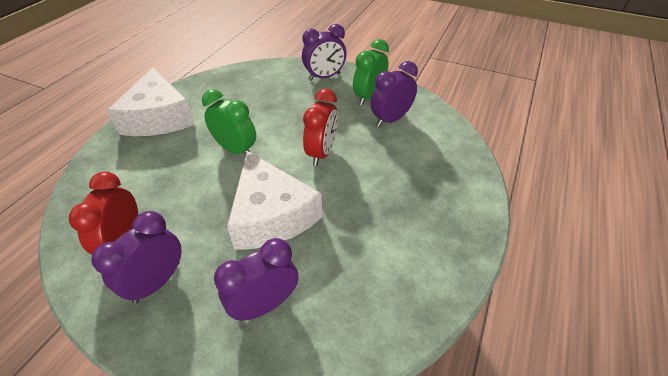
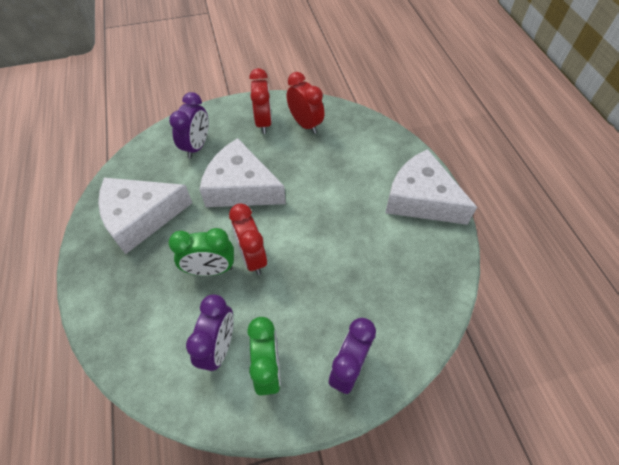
camera: 140 degrees right, 10 degrees up
purple clock [91,211,182,304] -> red clock [249,68,272,134]
green clock [202,89,256,154] -> green clock moved to [168,228,234,276]
none -> white cheese [98,178,192,254]

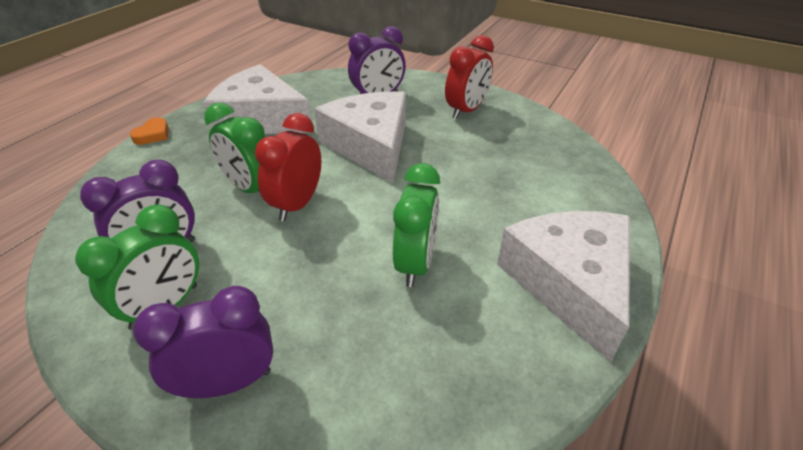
camera: 45 degrees right, 15 degrees down
red clock [287,72,324,134] -> none
none -> orange heart [130,117,169,145]
none -> green clock [393,163,440,287]

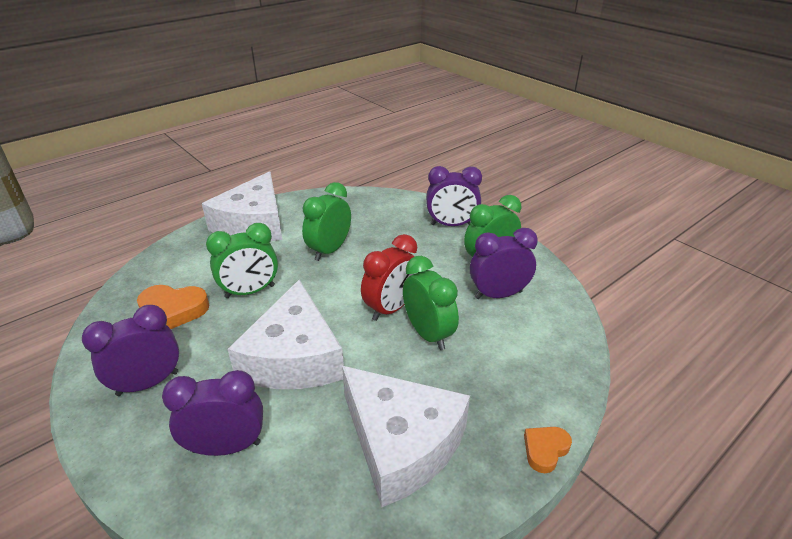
camera: 160 degrees left, 5 degrees down
red clock [445,35,494,119] -> purple clock [82,305,179,396]
none -> orange heart [137,285,209,329]
none -> green clock [206,223,278,298]

